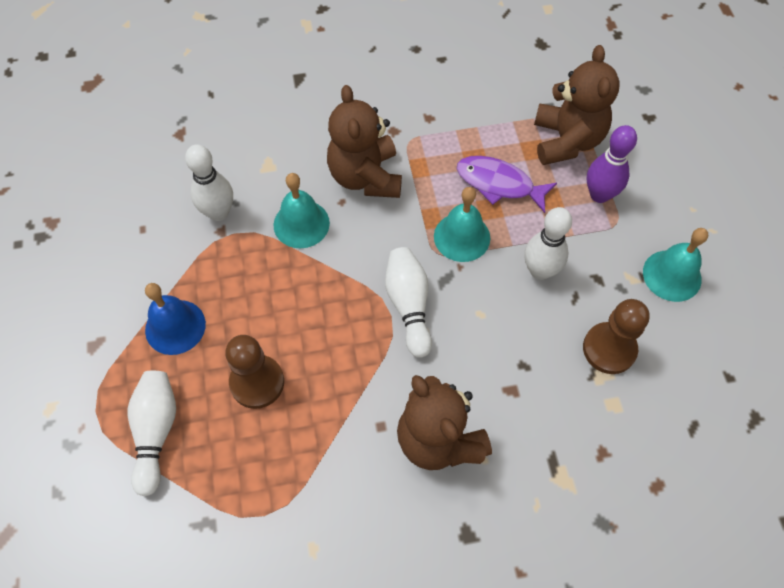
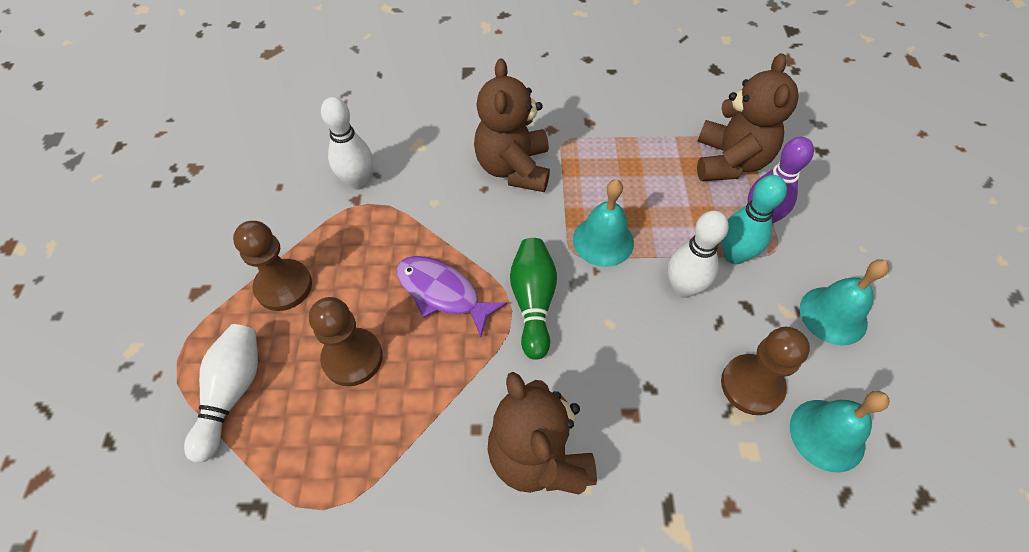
camera: 10 degrees right, 5 degrees down
blue bell [145,283,206,355] -> brown pawn [233,221,312,311]
turquoise bell [273,173,330,248] -> turquoise bell moved to [790,391,890,473]
white bowling pin [385,247,432,358] -> green bowling pin [510,238,557,360]
purple fish [457,156,557,213] -> purple fish moved to [396,256,507,337]
none -> turquoise bowling pin [721,175,787,264]

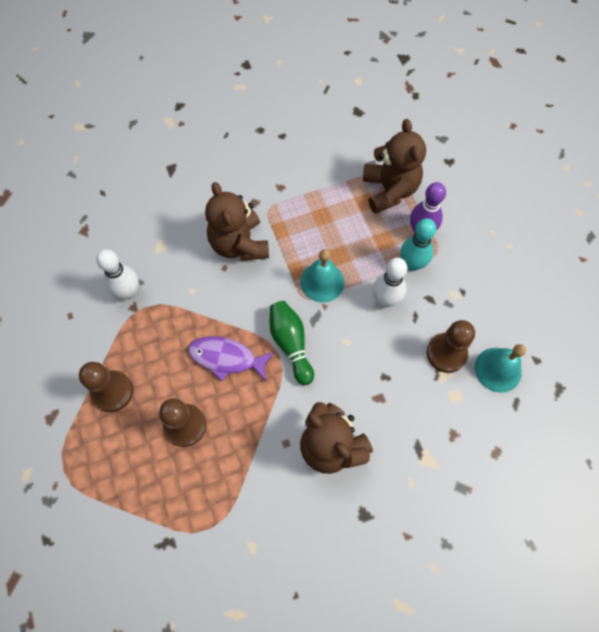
camera: 20 degrees left, 10 degrees up
white bowling pin [184,324,258,463] -> none
turquoise bell [800,259,889,345] -> none

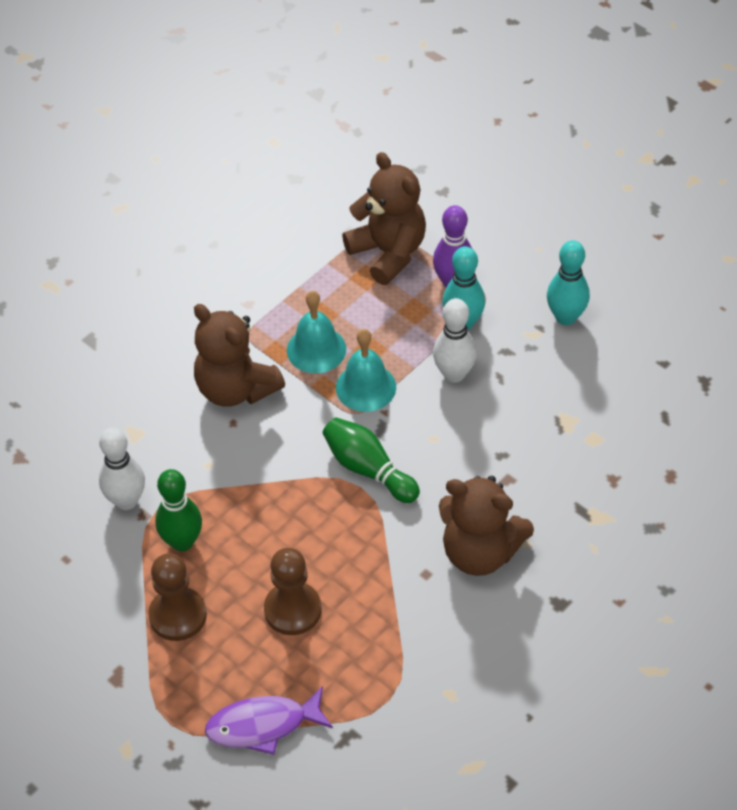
camera: 25 degrees left, 15 degrees down
purple fish [188,336,274,381] -> purple fish moved to [205,686,333,755]
brown pawn [427,320,475,373] -> none
turquoise bell [475,344,526,393] -> turquoise bell moved to [287,291,346,373]
none -> green bowling pin [155,469,202,551]
none -> turquoise bowling pin [547,240,590,325]

